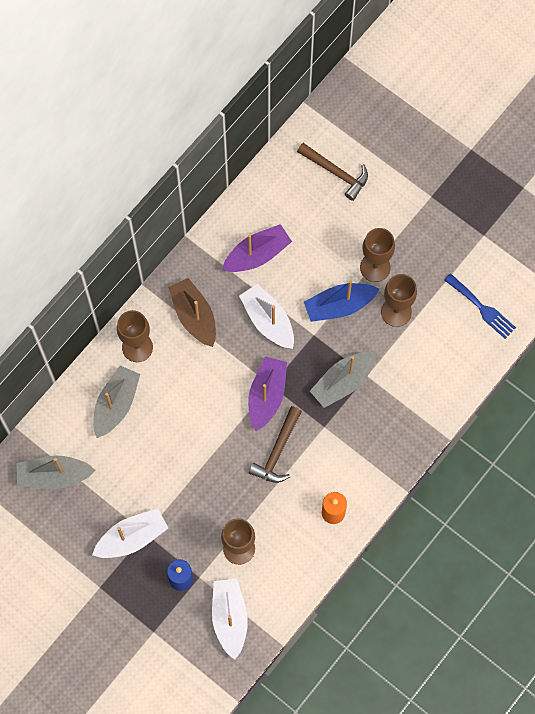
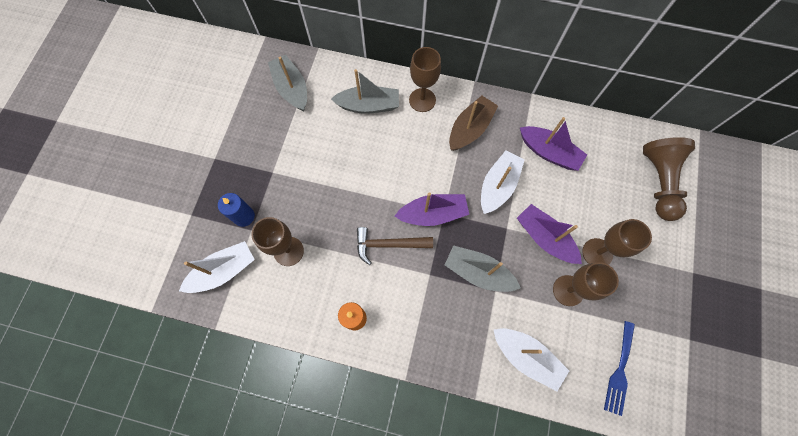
camera: 65 degrees right, 0 degrees up
white boat [92,508,168,558] -> white boat moved to [493,328,569,391]
brown hammer [297,143,368,201] -> brown pawn [643,137,695,221]
blue boat [304,280,379,322] -> purple boat [517,204,582,264]

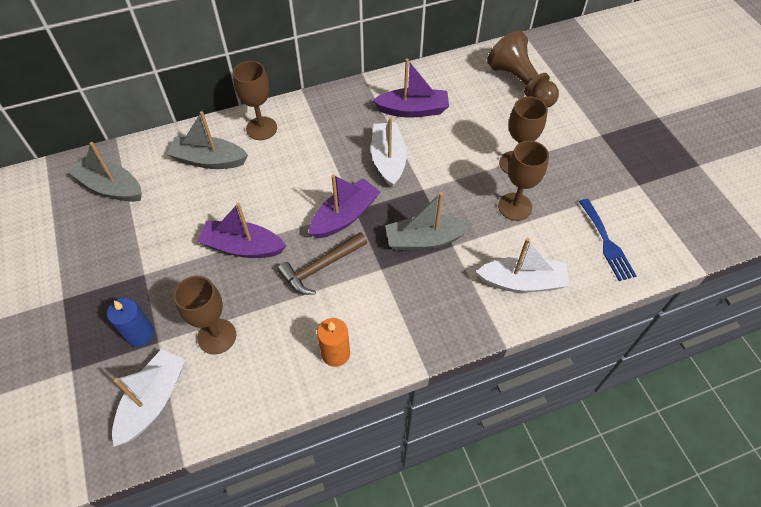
camera: 35 degrees left, 15 degrees down
grey boat [331,69,399,114] -> grey boat turned 135 degrees counterclockwise [167,111,248,169]
brown boat [449,96,498,151] -> none
purple boat [517,204,582,264] -> purple boat moved to [197,203,286,258]

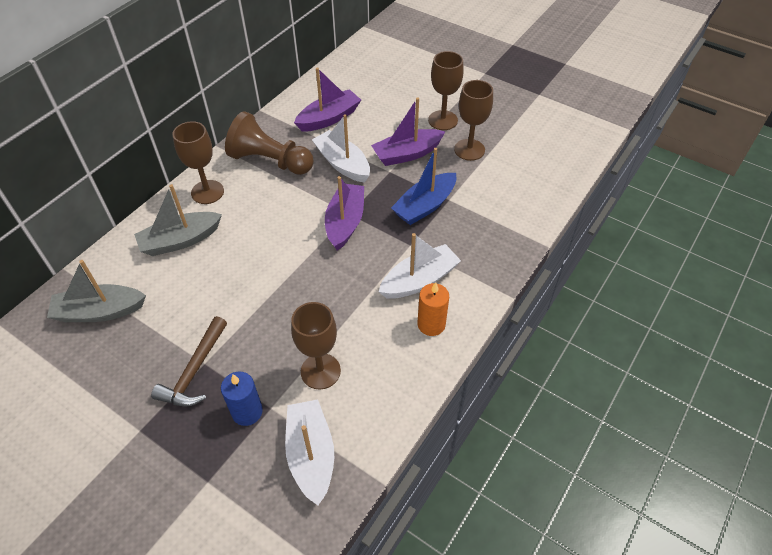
camera: 35 degrees left, 5 degrees down
purple boat [197,203,286,258] -> purple boat moved to [371,98,445,166]
brown hammer [277,232,367,295] -> brown hammer moved to [151,316,227,406]
grey boat [385,192,473,251] -> blue boat [391,148,456,225]
white boat [476,238,570,292] -> white boat moved to [379,233,461,299]
brown pawn [487,31,559,108] -> brown pawn moved to [225,111,314,175]
blue fork [579,199,636,281] -> none

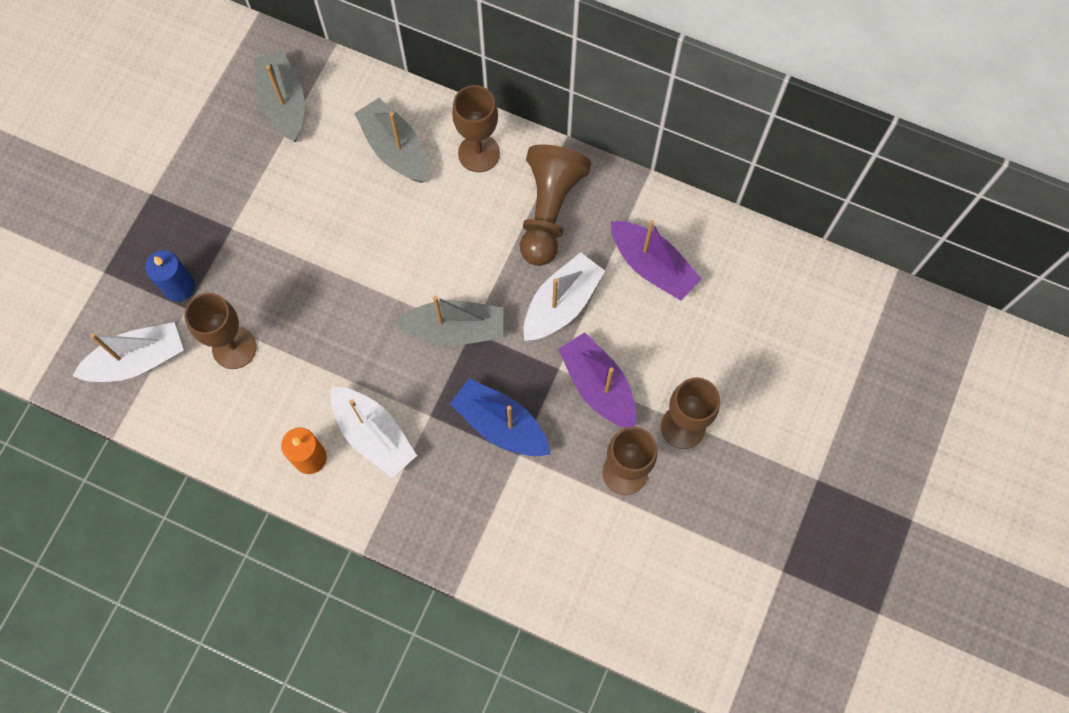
camera: 80 degrees right, 20 degrees up
brown hammer [151,316,227,406] -> none
purple boat [325,176,364,251] -> grey boat [394,296,503,346]

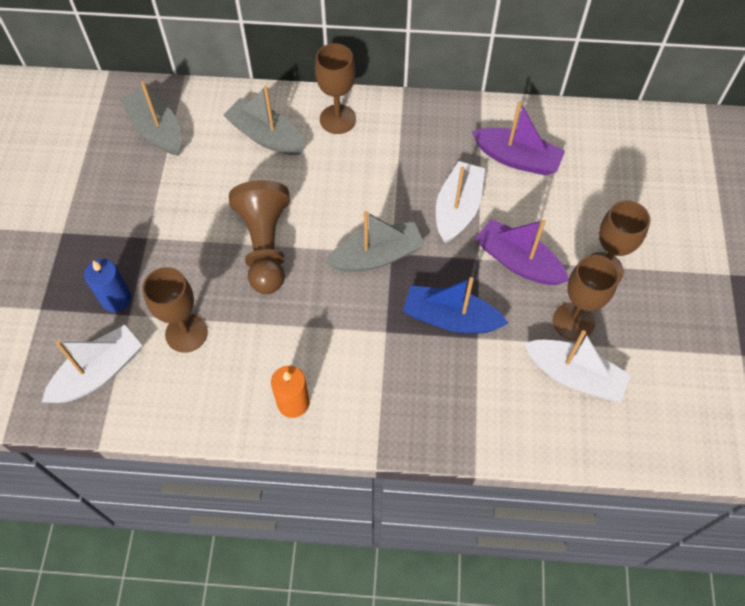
camera: 20 degrees left, 10 degrees down
white boat [330,387,417,478] -> white boat moved to [524,330,631,402]
brown pawn [520,144,591,266] -> brown pawn moved to [229,180,290,294]

